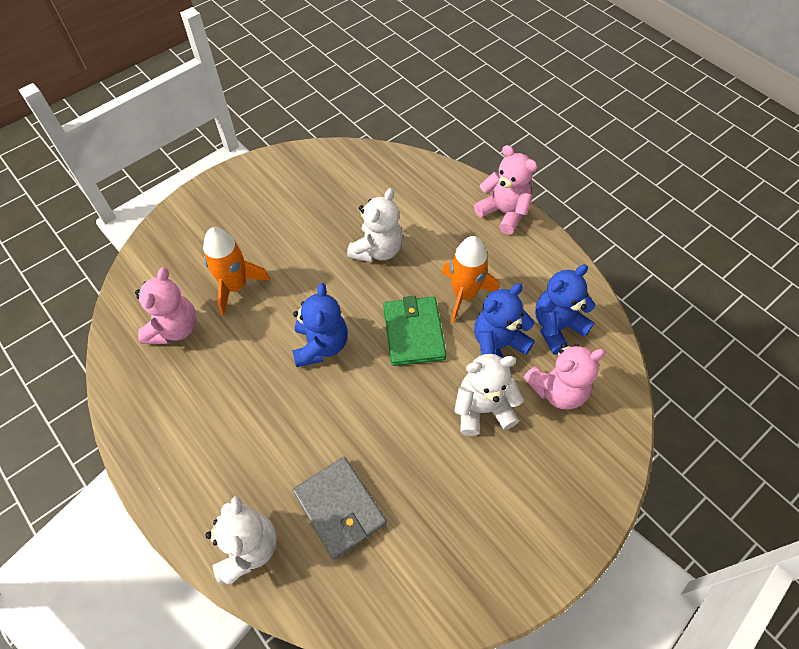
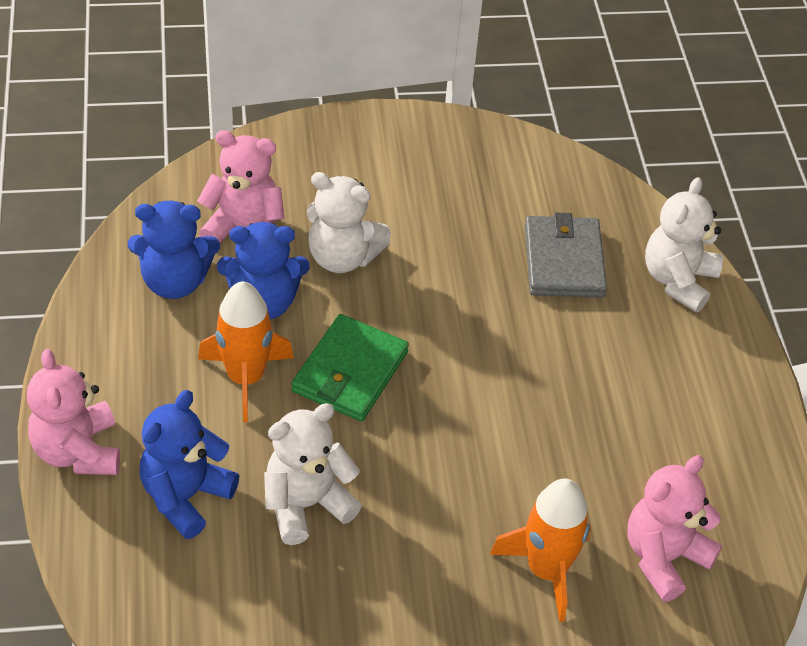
camera: 150 degrees left, 10 degrees down
blue teddy bear [292,283,348,367] -> blue teddy bear moved to [139,390,239,539]

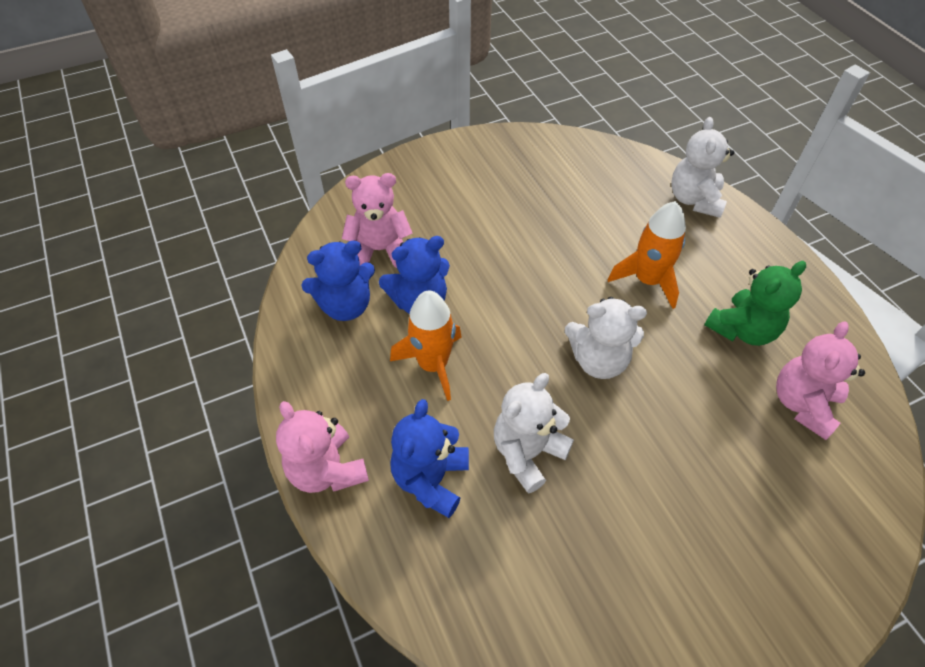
camera: 15 degrees left, 5 degrees up
green wallet [292,314,409,421] -> none
white teddy bear [307,172,391,273] -> white teddy bear moved to [565,297,647,379]
orange rocket [490,478,591,622] -> orange rocket moved to [608,201,686,309]
grey wallet [525,212,607,298] -> none
none -> green teddy bear [704,261,806,346]

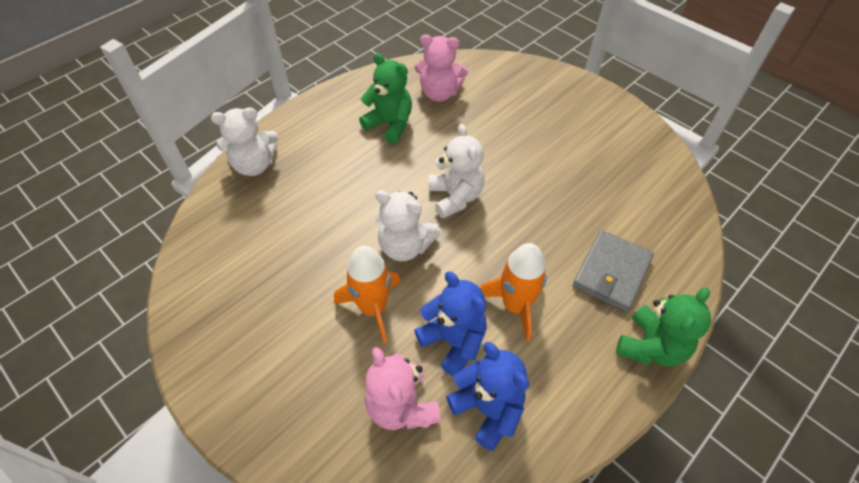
camera: 110 degrees left, 0 degrees up
pink teddy bear [276,401,369,493] -> green teddy bear [616,287,711,367]
blue teddy bear [390,399,469,518] -> grey wallet [573,230,654,312]
white teddy bear [494,373,574,494] -> white teddy bear moved to [375,190,440,261]
orange rocket [608,201,686,309] -> orange rocket moved to [334,246,401,343]

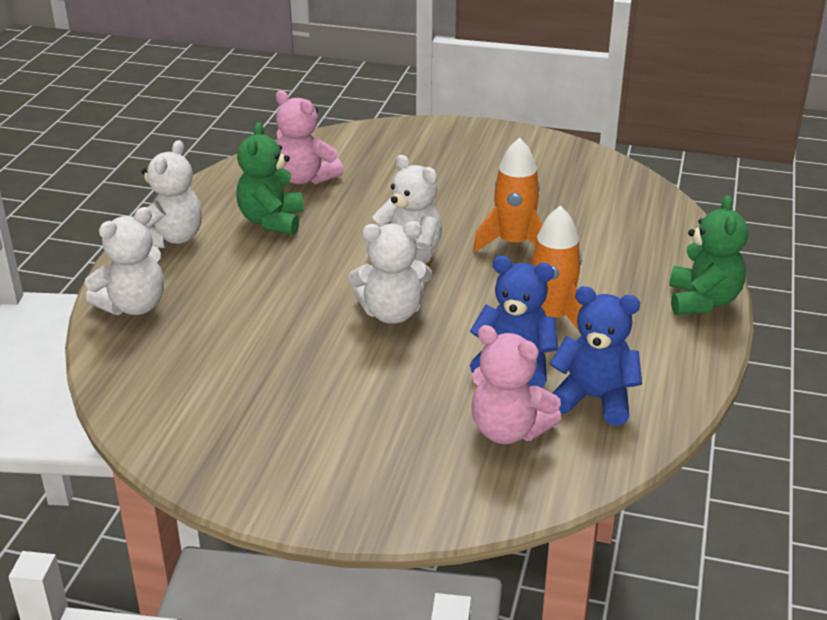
camera: 30 degrees left, 20 degrees down
orange rocket [334,246,401,343] -> orange rocket moved to [473,138,543,253]
green teddy bear [359,53,412,143] -> green teddy bear turned 90 degrees counterclockwise [236,122,303,235]
pink teddy bear [415,35,468,102] -> pink teddy bear turned 60 degrees clockwise [276,90,344,185]
grey wallet [573,230,654,312] -> none
none -> white teddy bear [142,140,202,248]

